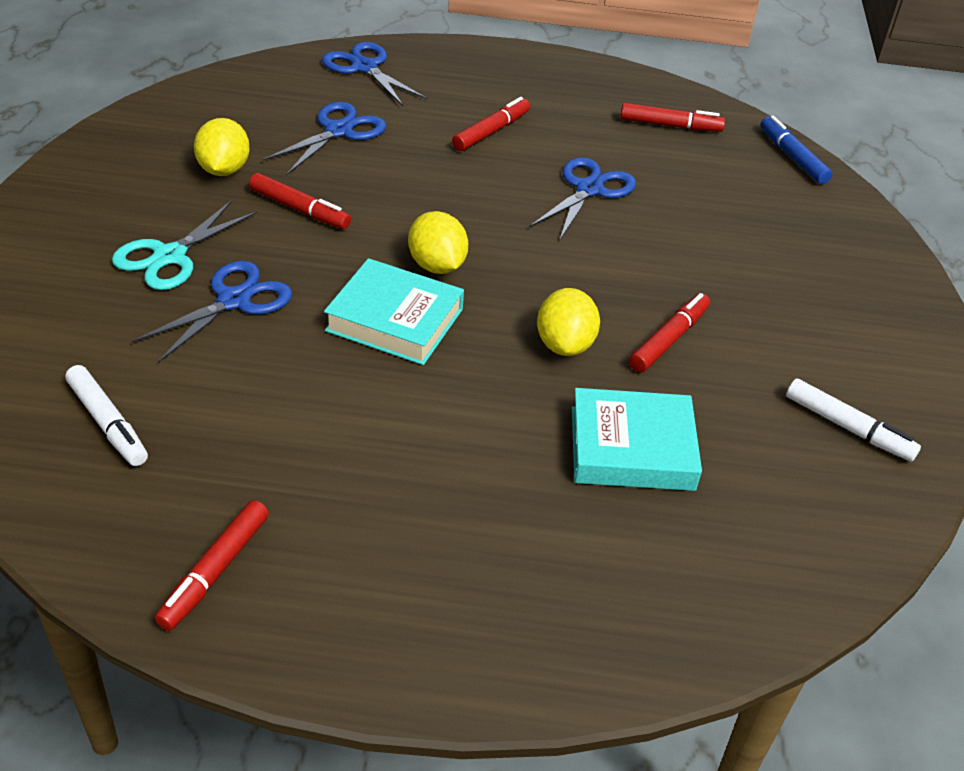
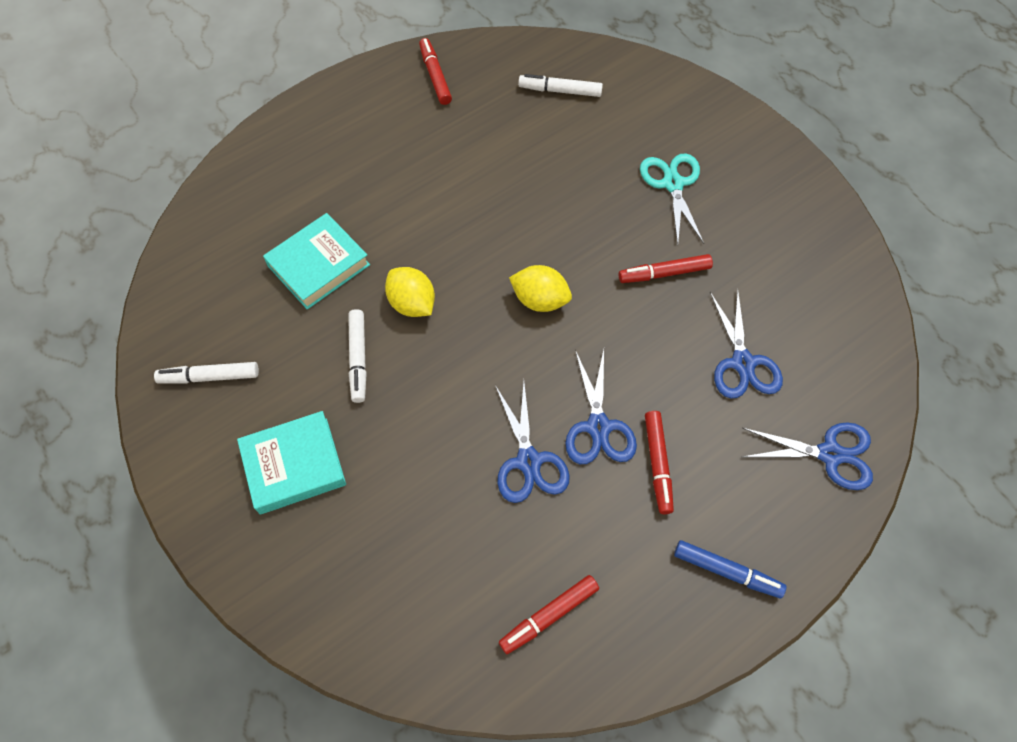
camera: 140 degrees right, 20 degrees up
blue scissors [132,261,292,363] -> blue scissors moved to [565,350,637,464]
yellow lemon [194,118,250,176] -> none
turquoise book [324,258,464,365] -> turquoise book moved to [237,411,346,514]
red marker [629,293,710,372] -> white marker [348,309,367,403]
blue marker [761,116,832,184] -> blue marker moved to [674,540,786,598]

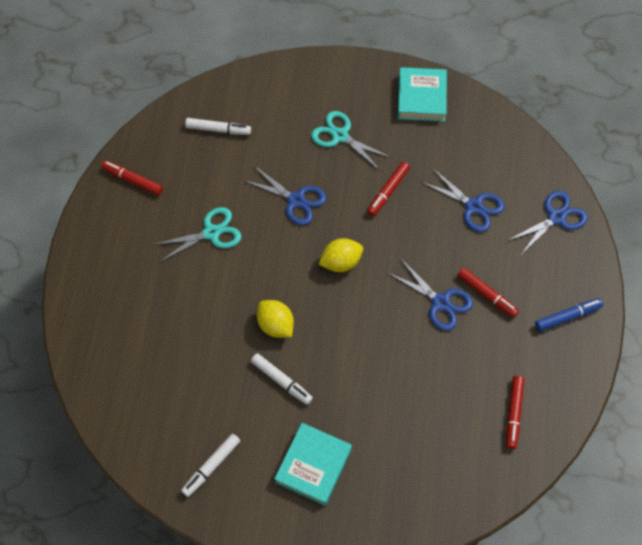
camera: 45 degrees left, 0 degrees up
turquoise book [263,213,370,310] -> turquoise book moved to [398,67,447,122]
yellow lemon [385,267,435,317] -> yellow lemon turned 45 degrees clockwise [257,300,294,338]
blue scissors [495,383,570,503] -> blue scissors moved to [243,166,326,225]
white marker [518,74,603,97] -> white marker turned 135 degrees counterclockwise [185,118,251,135]
none -> turquoise scissors [153,207,242,262]

